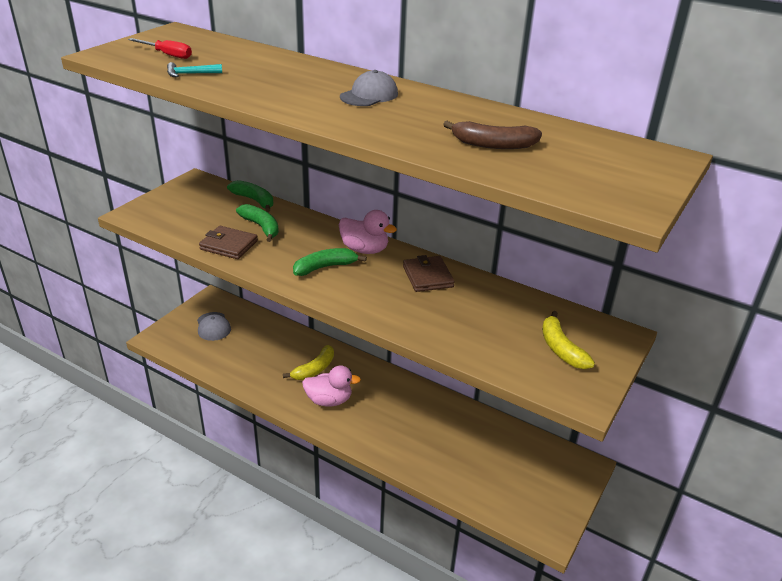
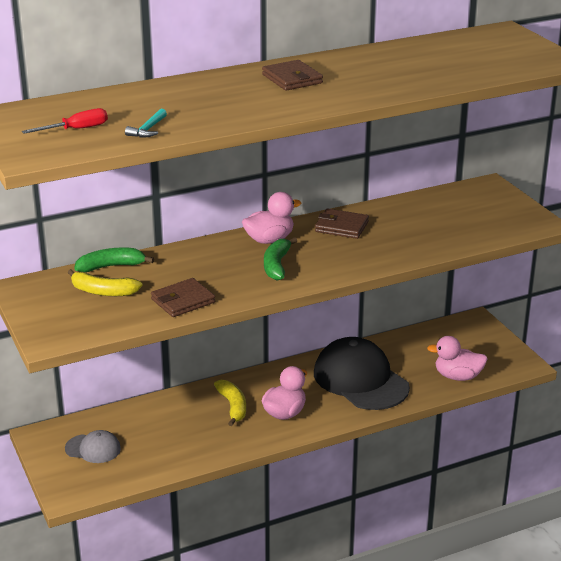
camera: 55 degrees left, 5 degrees down
green banana [236,204,279,242] -> none
grey cap [340,70,398,106] -> brown wallet [262,60,323,91]
brown banana [443,121,542,149] -> none
yellow banana [542,311,595,369] -> yellow banana moved to [67,269,142,296]
none -> black cap [314,337,410,410]
none -> pink duck [427,336,488,381]

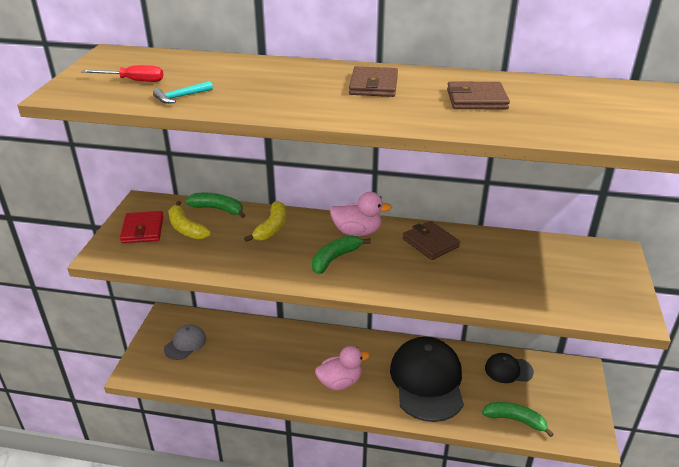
camera: 35 degrees right, 5 degrees up
grey cap [65,430,121,463] -> grey cap turned 105 degrees counterclockwise [164,324,206,360]
brown wallet [151,278,215,317] -> brown wallet moved to [447,82,510,109]
yellow banana [214,380,246,426] -> yellow banana moved to [244,201,286,242]
pink duck [427,336,488,381] -> green banana [482,402,554,437]
none -> red wallet [120,211,164,243]
none -> black cap [485,353,534,383]

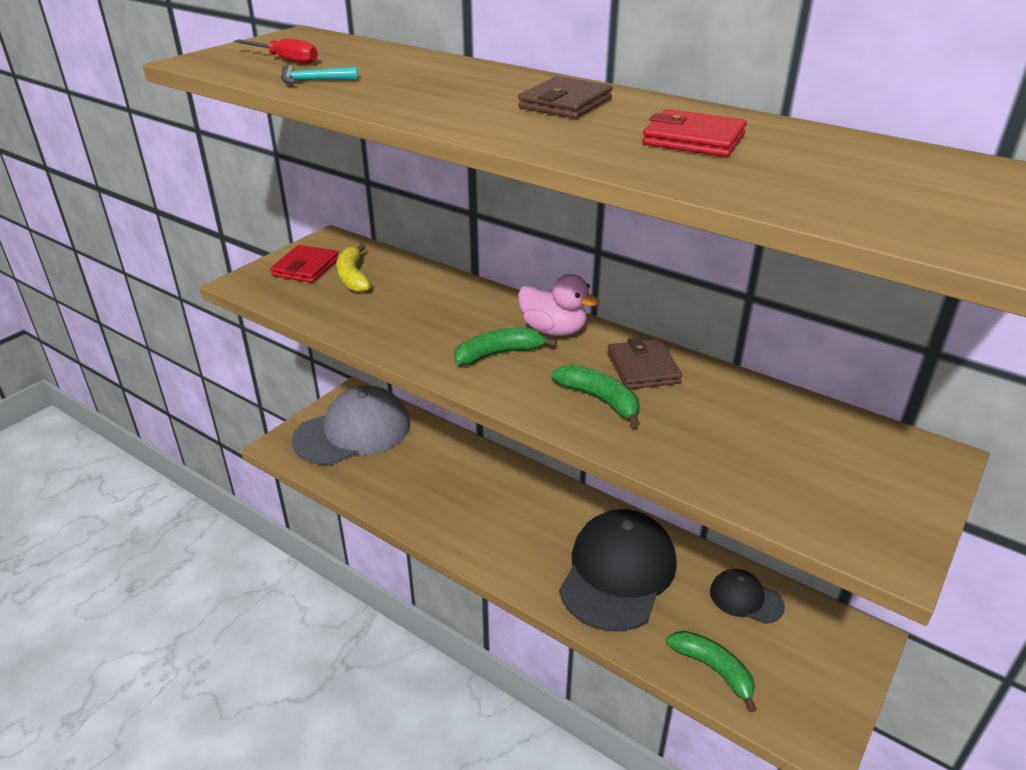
camera: 25 degrees right, 0 degrees up
grey cap [164,324,206,360] -> grey cap [292,386,410,465], size x2.05
green banana [185,193,245,218] -> green banana moved to [552,364,640,428]
yellow banana [244,201,286,242] -> none
pink duck [315,346,370,390] -> none
brown wallet [447,82,510,109] -> red wallet [642,109,747,157]

